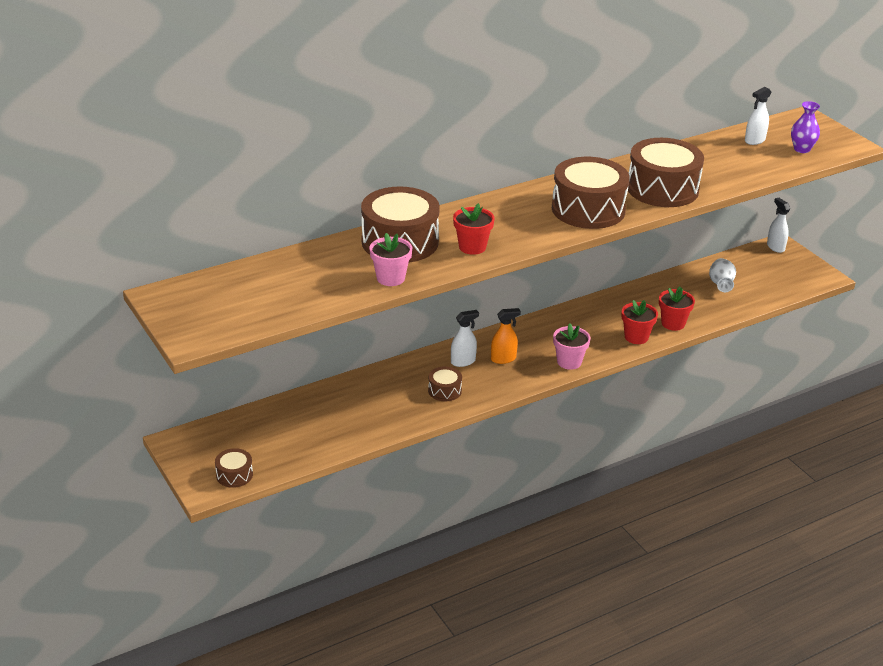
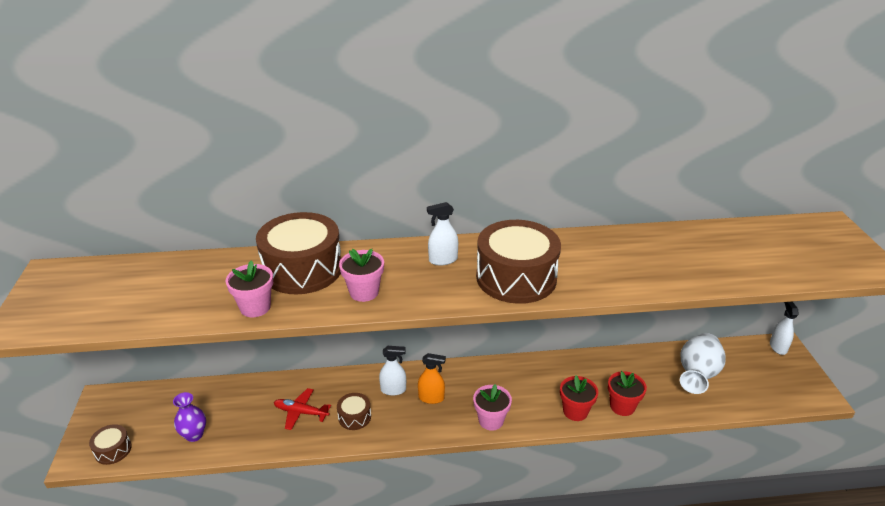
camera: 25 degrees right, 0 degrees up
red flower pot [453,203,495,255] -> pink flower pot [339,249,384,302]
brown drum [628,138,704,207] -> none
white vase [709,258,736,292] -> white vase [680,333,726,394], size x1.54
white spray bottle [745,87,771,145] -> white spray bottle moved to [427,202,458,265]
purple vase [791,101,820,153] -> purple vase moved to [173,392,206,442]
none -> red plane [274,388,331,430]

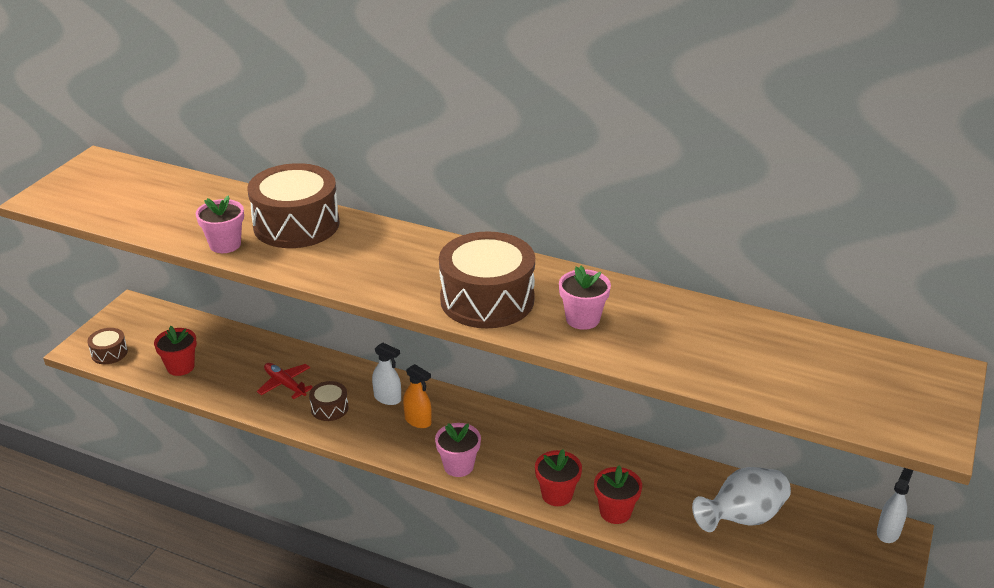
camera: 30 degrees right, 0 degrees up
purple vase [173,392,206,442] -> red flower pot [154,326,197,376]
pink flower pot [339,249,384,302] -> pink flower pot moved to [559,266,611,330]
white spray bottle [427,202,458,265] -> none

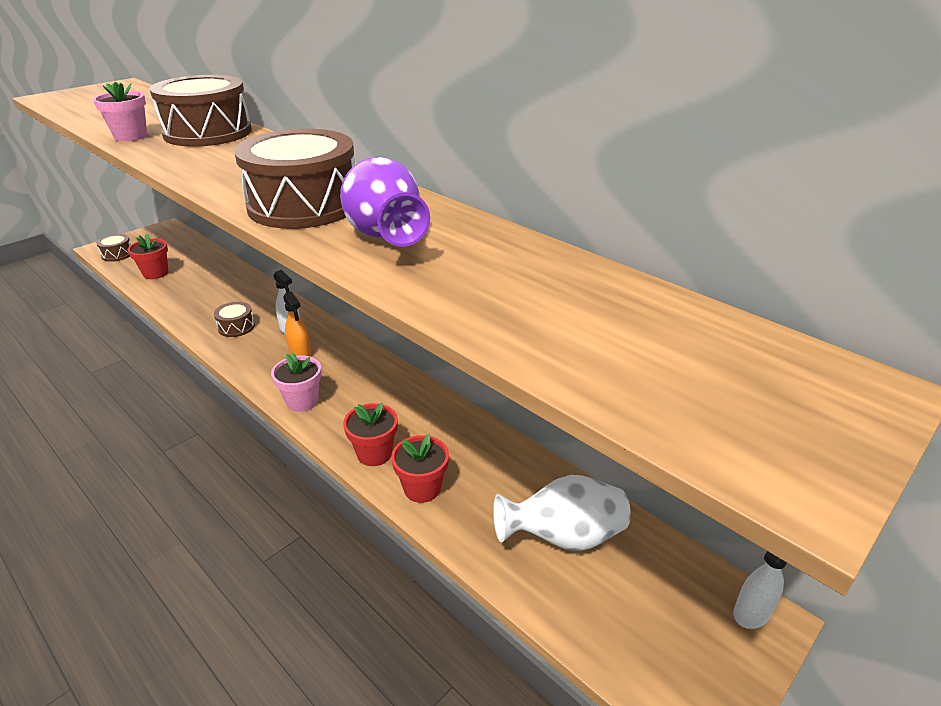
camera: 20 degrees right, 0 degrees up
red plane [257,363,313,399] -> none
pink flower pot [559,266,611,330] -> purple vase [340,157,430,247]

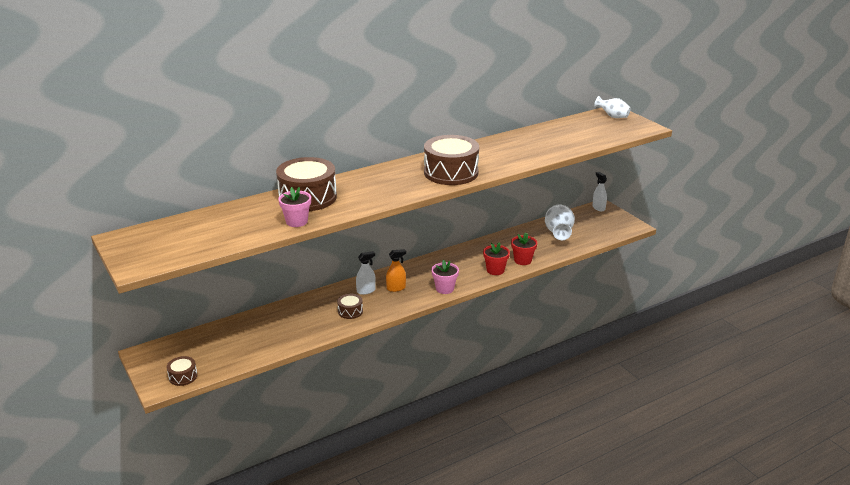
camera: 75 degrees left, 5 degrees down
red flower pot [128,234,168,279] -> none
purple vase [340,157,430,247] -> none
none -> white vase [594,96,631,118]

